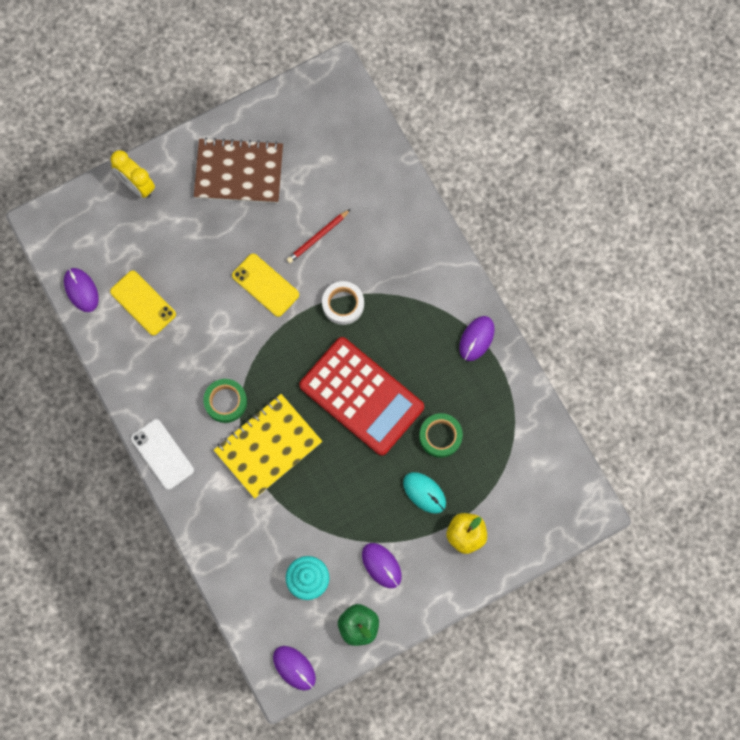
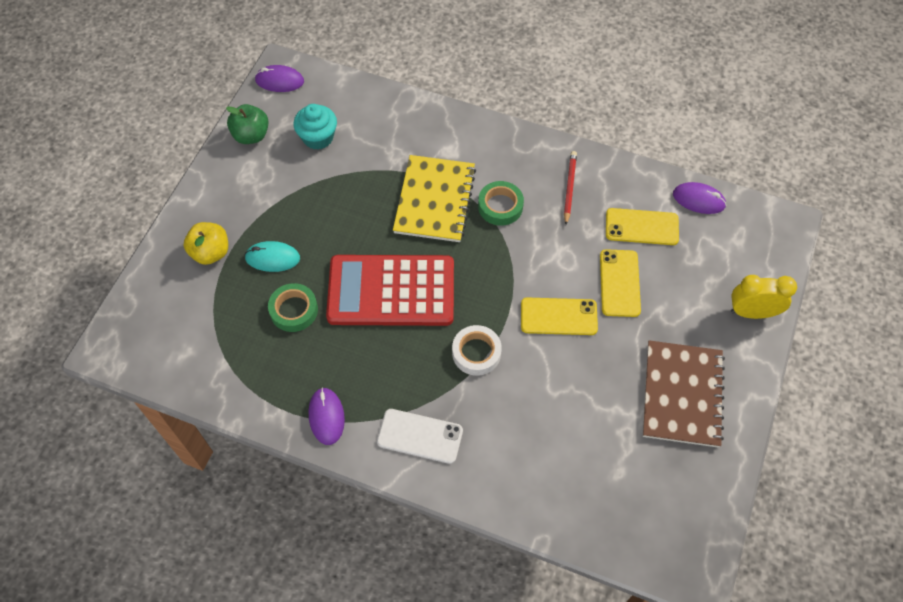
camera: 140 degrees right, 15 degrees down
white phone [131,419,194,490] -> white phone moved to [377,409,463,464]
brown notebook [194,138,283,203] -> brown notebook turned 45 degrees counterclockwise [643,340,725,448]
red pencil [286,209,351,263] -> red pencil moved to [564,151,577,225]
purple mouse [362,543,402,588] -> none
none -> yellow phone [600,249,641,317]

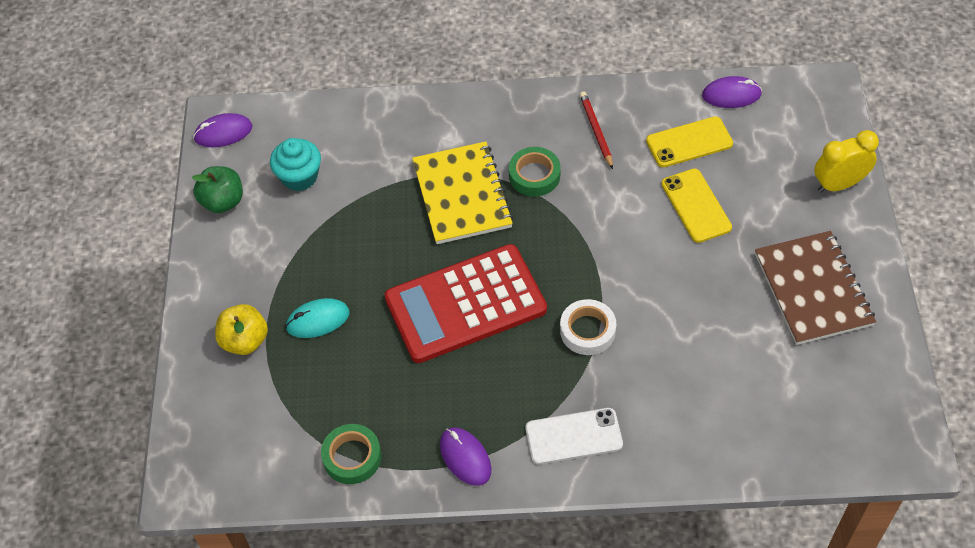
camera: 20 degrees left, 5 degrees down
green tape [268,283,318,332] -> green tape moved to [321,424,381,484]
yellow phone [521,298,598,335] -> none

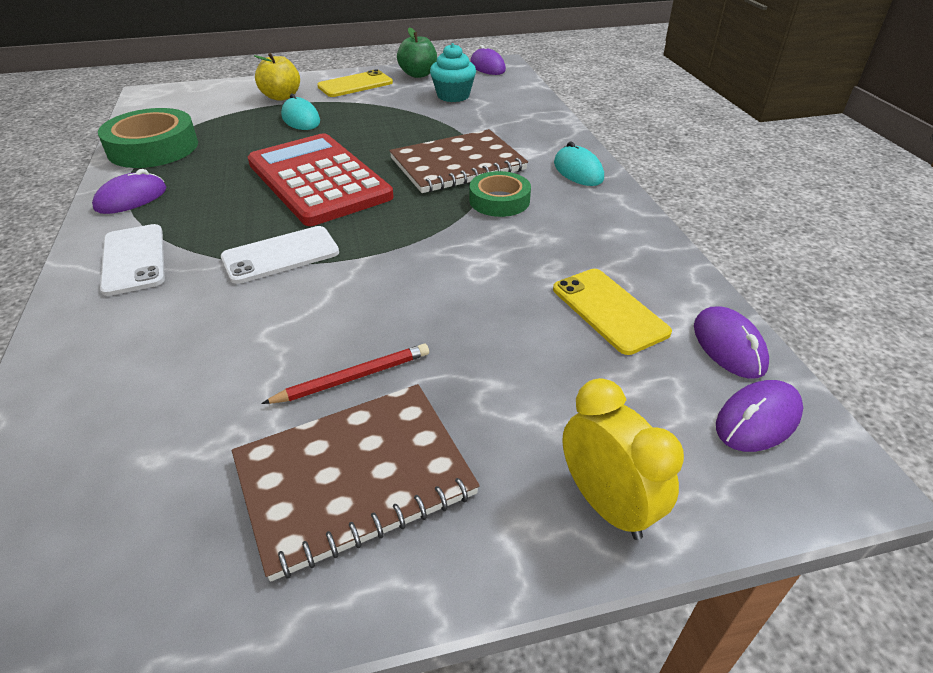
camera: 75 degrees right, 15 degrees down
green tape [321,424,381,484] -> green tape [98,108,198,168], size x1.61
yellow notebook [412,141,514,244] -> brown notebook [389,129,528,193]
white tape [560,299,616,355] -> white phone [221,226,339,284]
red pencil [580,91,613,169] -> red pencil moved to [261,344,429,404]
yellow phone [661,169,732,243] -> yellow phone moved to [317,69,393,97]
none -> turquoise mouse [554,141,604,186]
none -> purple mouse [716,380,803,452]

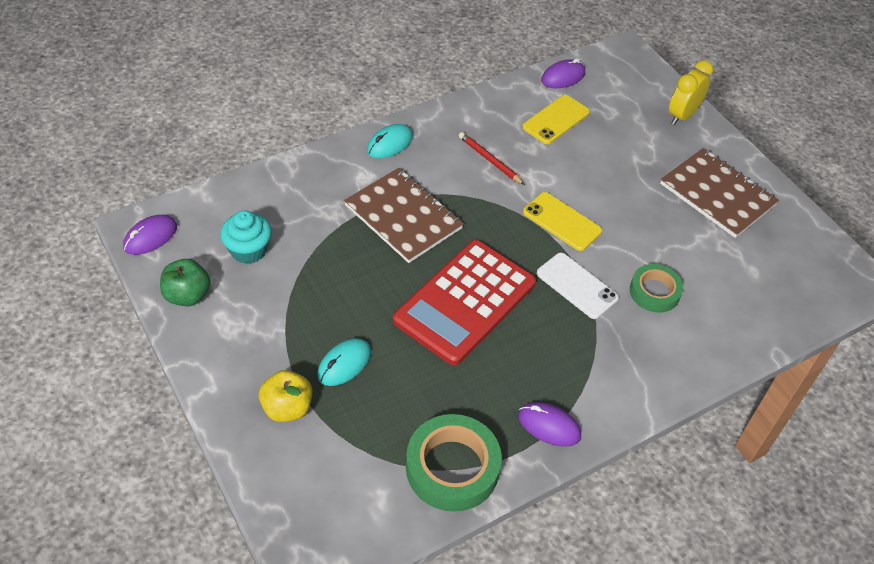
camera: 110 degrees left, 10 degrees up
white phone [100,224,165,296] -> none
red pencil [261,344,429,404] -> red pencil moved to [459,132,525,185]
yellow phone [317,69,393,97] -> yellow phone moved to [523,192,602,251]
green tape [470,171,531,217] -> green tape moved to [630,264,683,313]
purple mouse [716,380,803,452] -> none

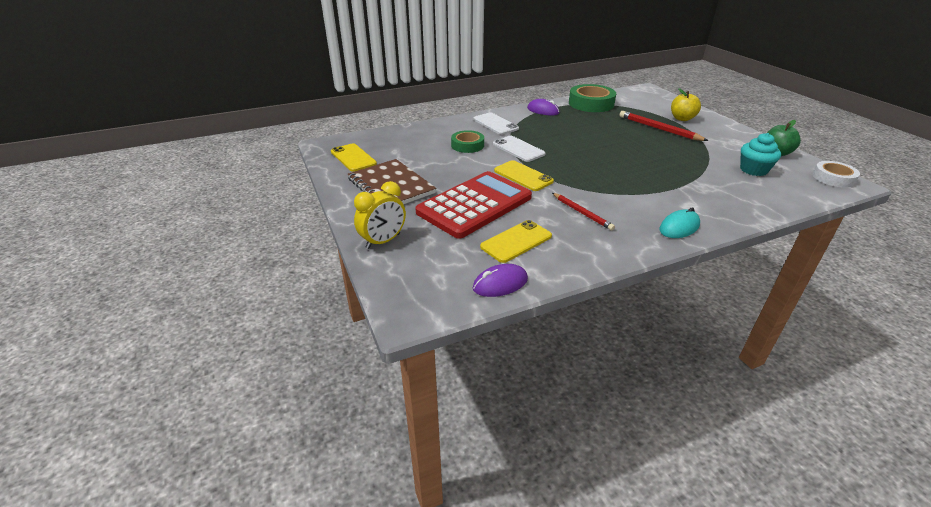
camera: 170 degrees left, 15 degrees down
purple mouse [123,215,177,255] -> white tape [812,161,860,188]
turquoise mouse [317,338,371,386] -> red pencil [619,111,708,141]
brown notebook [344,168,464,263] -> none
red calculator [393,240,536,366] -> red calculator moved to [415,171,532,239]
none -> yellow phone [331,143,377,172]
none -> white phone [474,112,519,135]

